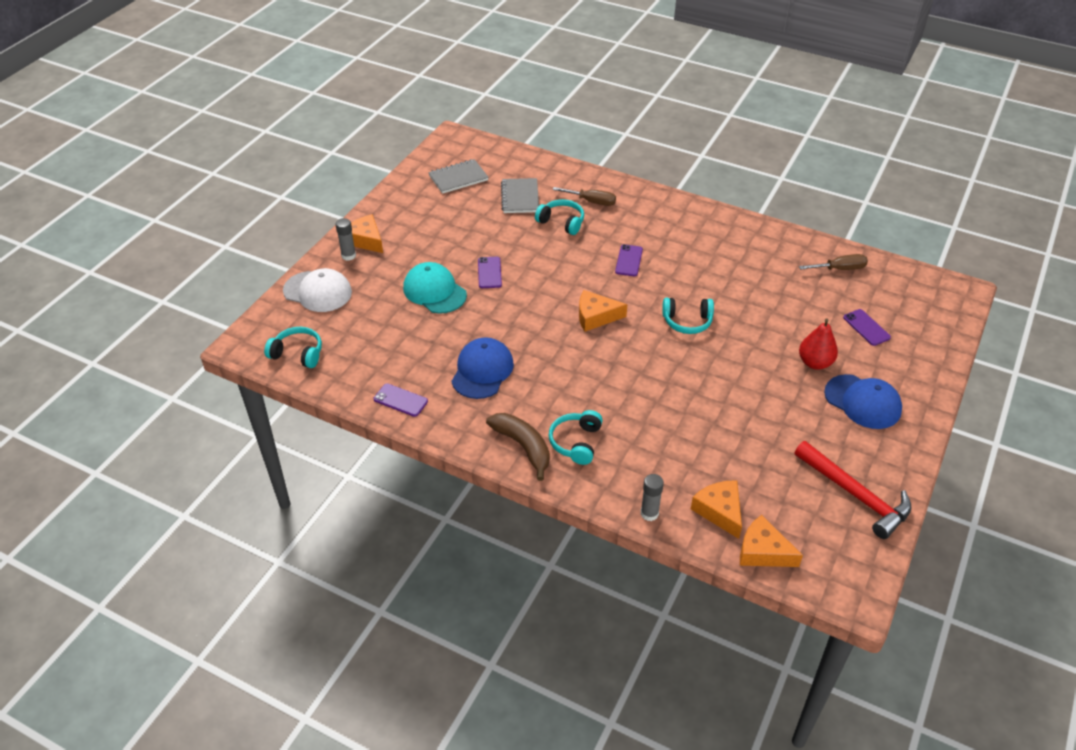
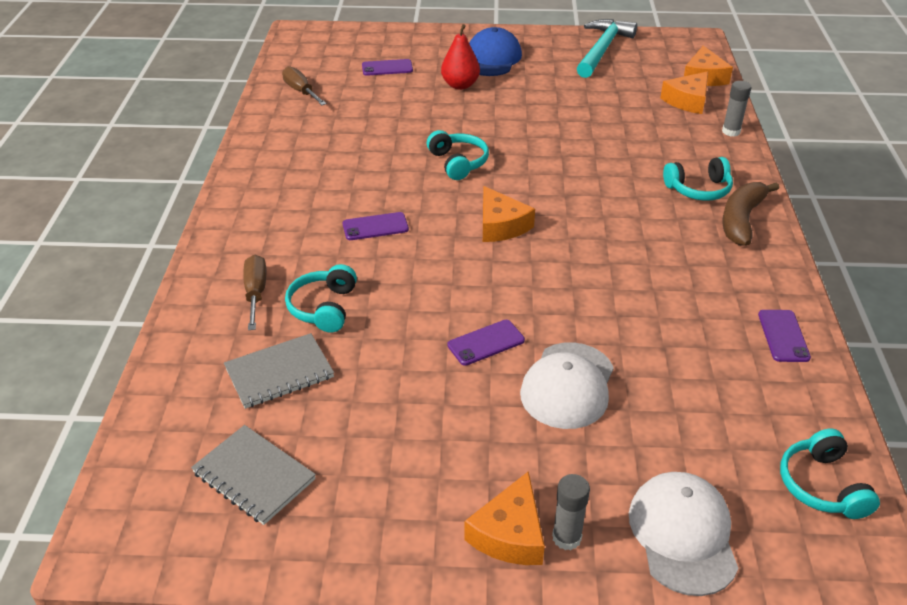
camera: 115 degrees left, 5 degrees down
turquoise cap [403,262,467,314] -> white cap [520,342,614,429]
blue cap [451,337,514,399] -> none
red hammer [794,441,911,539] -> turquoise hammer [577,19,637,78]
purple phone [843,309,891,346] -> purple phone turned 45 degrees clockwise [362,59,413,76]

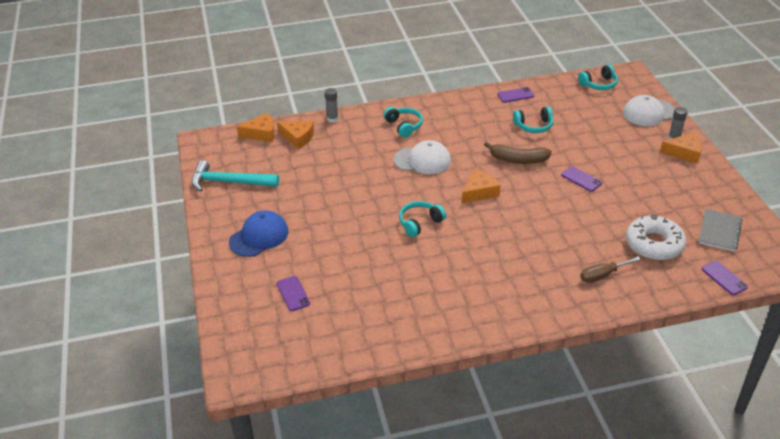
camera: 105 degrees left, 0 degrees up
grey notebook [224,333,334,409] -> white donut [626,214,686,260]
brown screwdriver [282,66,327,105] -> none
turquoise headphones [285,264,357,332] -> turquoise headphones moved to [513,107,553,133]
purple phone [343,212,409,240] -> purple phone moved to [702,261,748,295]
red pear [441,24,480,90] -> none
blue cap [469,27,522,76] -> blue cap turned 135 degrees clockwise [229,210,289,257]
white cap [520,342,614,429] -> white cap moved to [394,140,451,174]
brown banana [722,182,779,246] -> brown banana moved to [484,142,552,164]

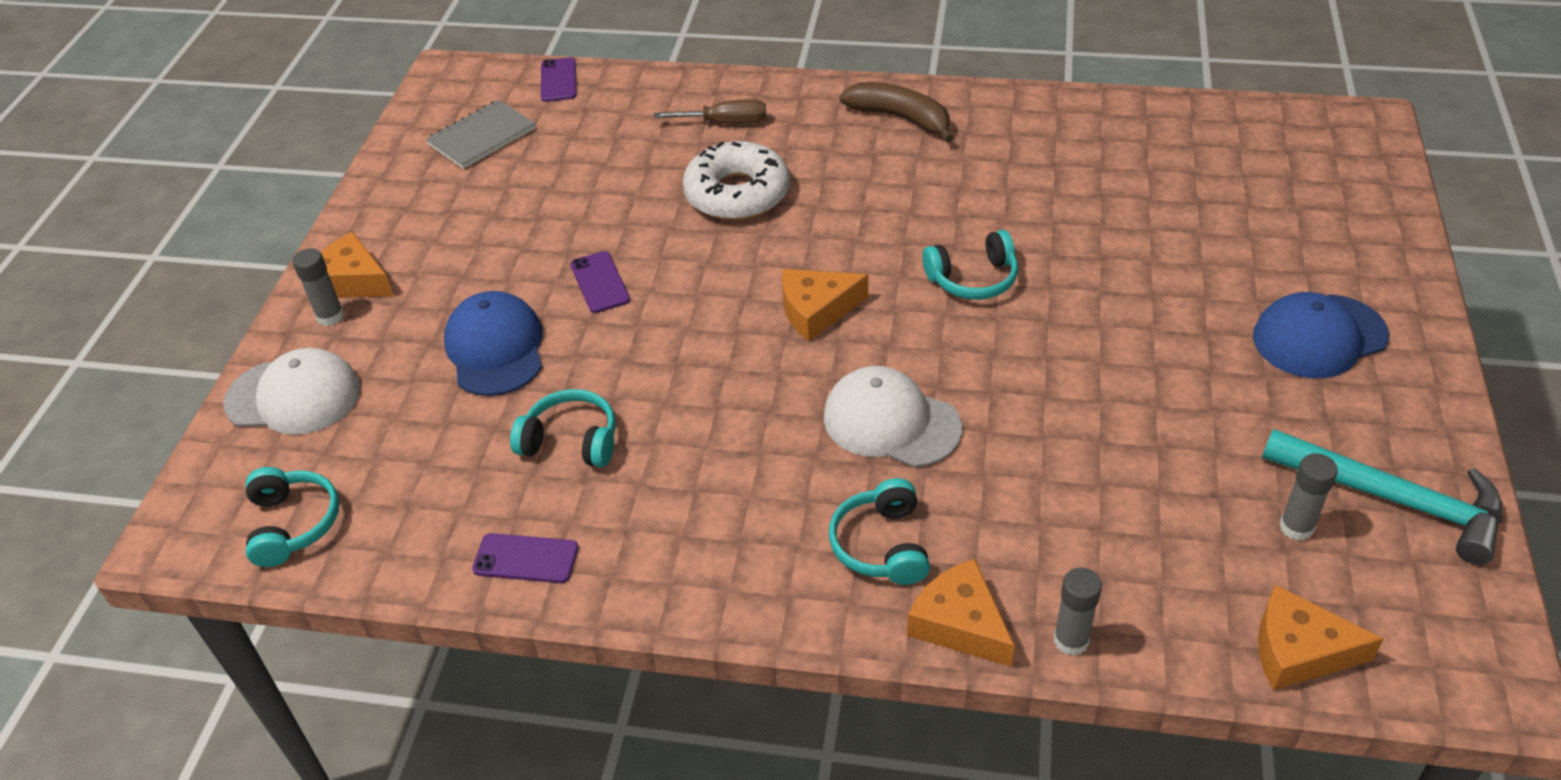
camera: 155 degrees left, 5 degrees up
orange cheese [277,120,314,149] -> orange cheese moved to [907,559,1015,667]
purple phone [277,276,310,311] -> none
brown banana [484,142,552,164] -> brown banana moved to [839,82,954,142]
turquoise headphones [578,65,618,90] -> turquoise headphones turned 75 degrees clockwise [246,467,340,567]
white donut [626,214,686,260] -> white donut moved to [683,141,790,220]
none -> blue cap [444,291,542,396]
none -> grey glue stick [1279,453,1338,541]

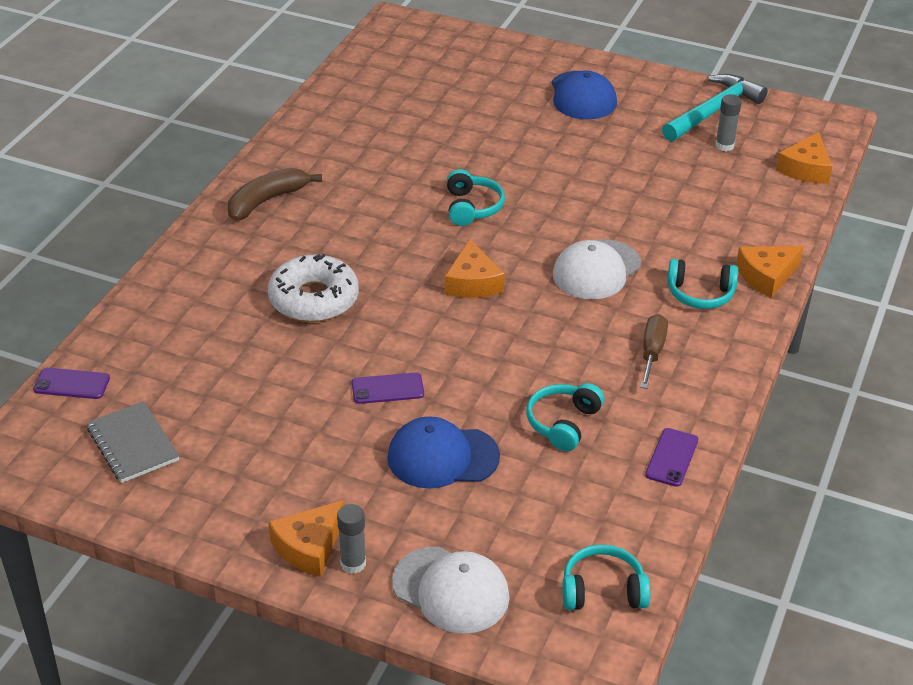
camera: 80 degrees left, 5 degrees down
white cap [223,348,360,435] -> white cap turned 105 degrees clockwise [392,546,510,634]
brown screwdriver [654,99,766,124] -> brown screwdriver moved to [640,314,668,389]
grey glue stick [1054,567,1102,656] -> none

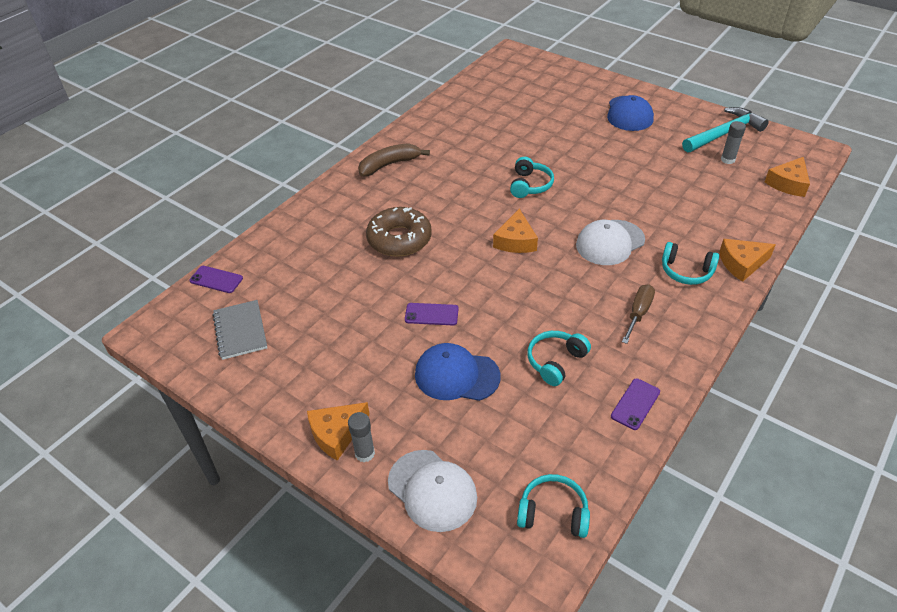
camera: 15 degrees right, 5 degrees up
white donut [268,254,359,322] -> brown donut [366,207,432,257]

